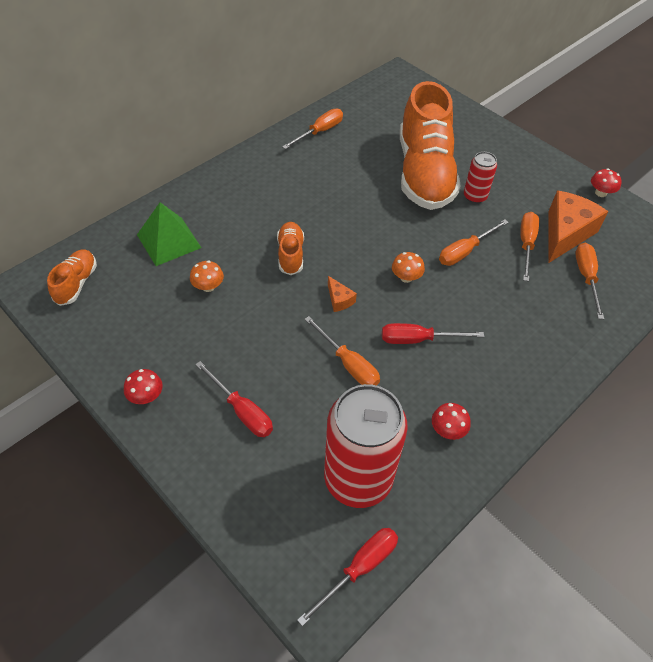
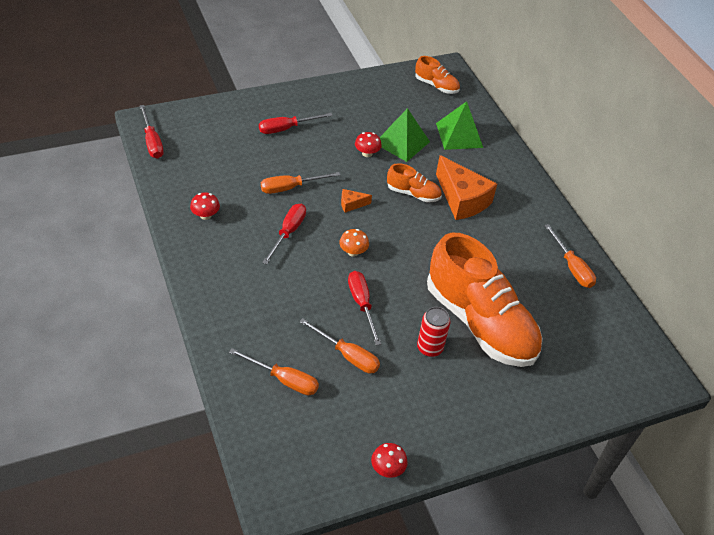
camera: 110 degrees right, 5 degrees down
red mushroom [124,369,163,404] -> red mushroom moved to [355,132,382,157]
orange mushroom [190,261,224,292] -> green pyramid [380,108,430,162]
red can [324,384,408,508] -> none
orange shoe [400,81,461,210] -> orange shoe turned 150 degrees counterclockwise [427,233,543,367]
orange screwdriver [439,220,509,266] -> red screwdriver [348,271,381,345]
orange cheese [548,190,608,263] -> orange cheese moved to [436,155,497,220]

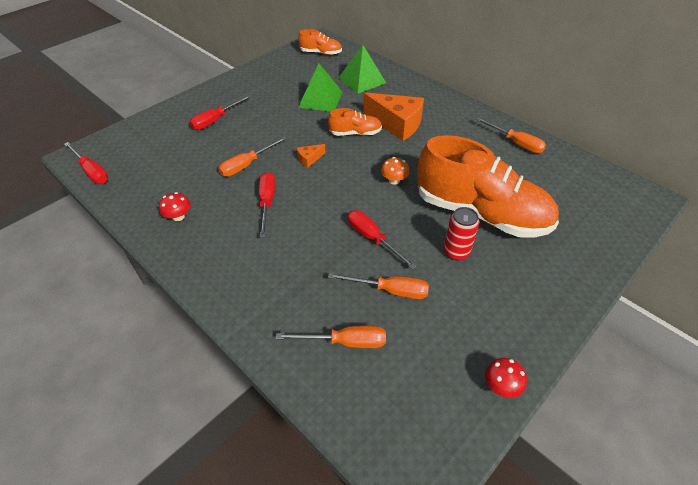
camera: 20 degrees left, 0 degrees up
orange mushroom [339,229,369,257] -> orange mushroom moved to [381,157,410,185]
red mushroom [355,132,382,157] -> none

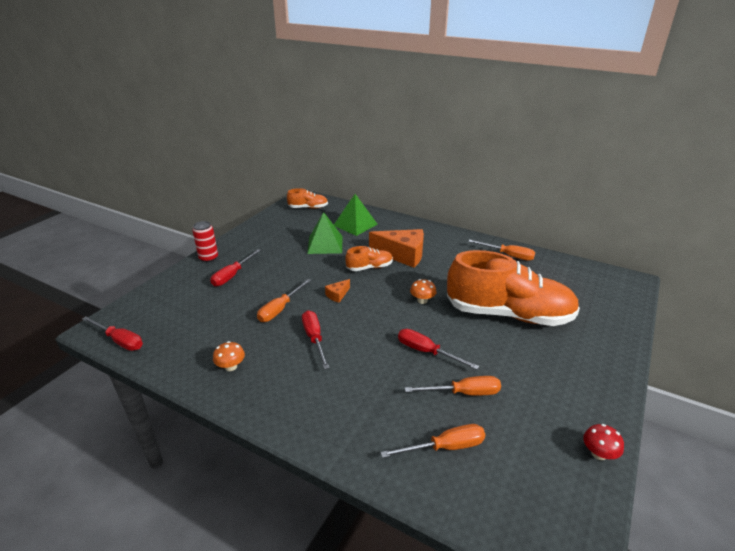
camera: 15 degrees left, 15 degrees down
red mushroom [159,192,191,221] -> orange mushroom [213,341,245,371]
red can [444,207,479,260] -> red can moved to [192,221,218,262]

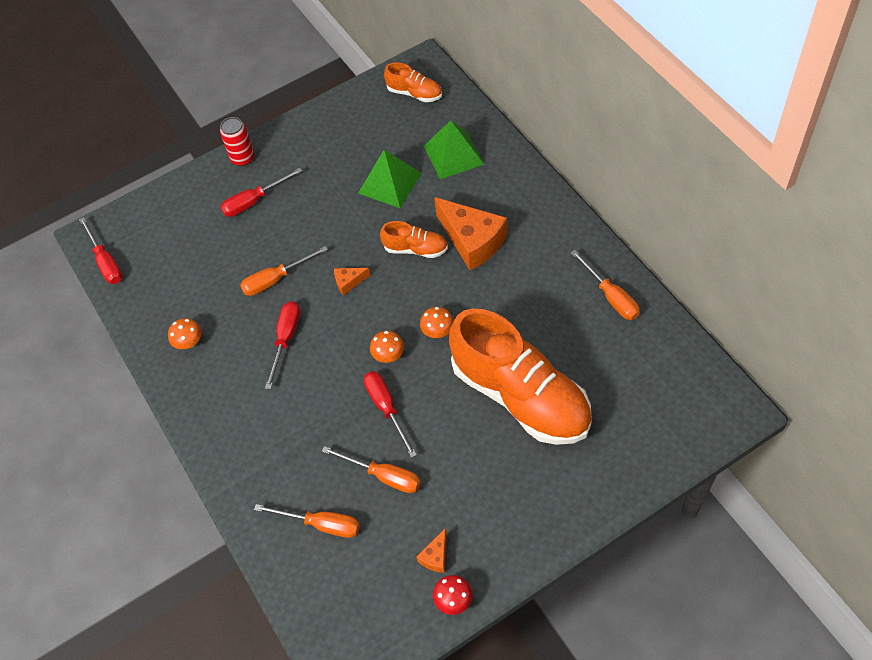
camera: 35 degrees right, 25 degrees up
none -> orange mushroom [370,331,404,363]
none -> orange cheese [416,528,447,573]

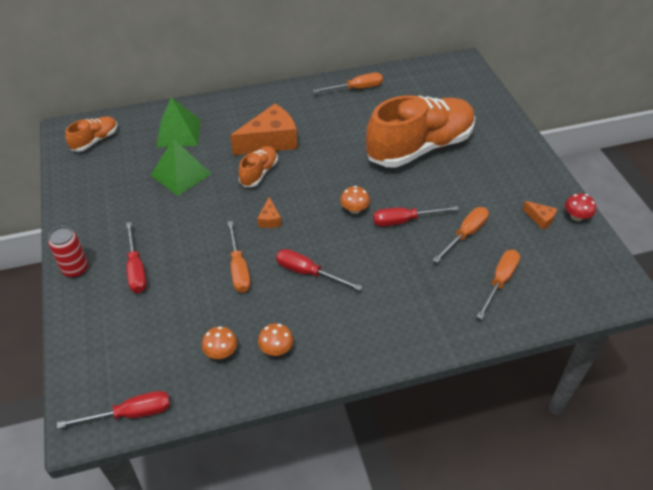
camera: 80 degrees left, 10 degrees down
orange mushroom [420,307,454,338] -> orange mushroom moved to [202,326,237,359]

